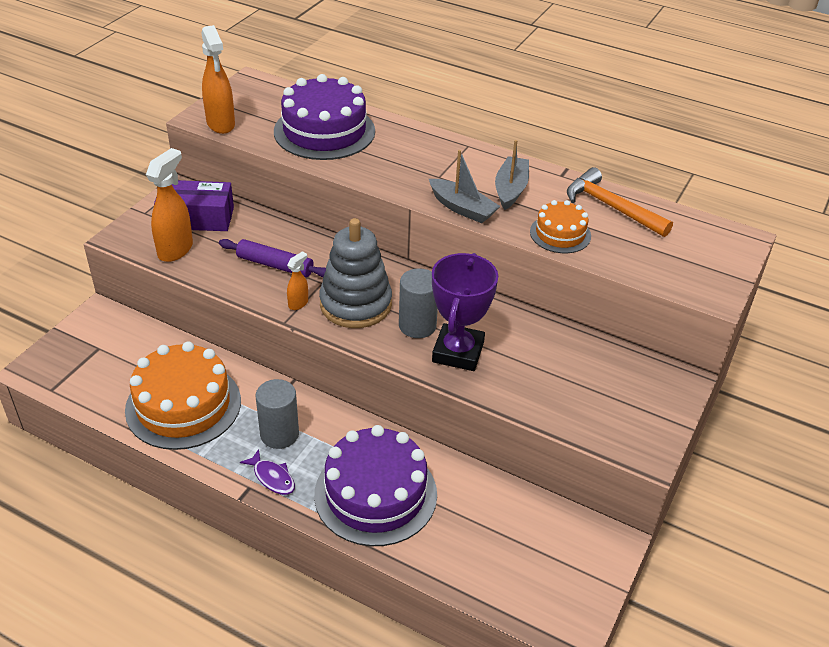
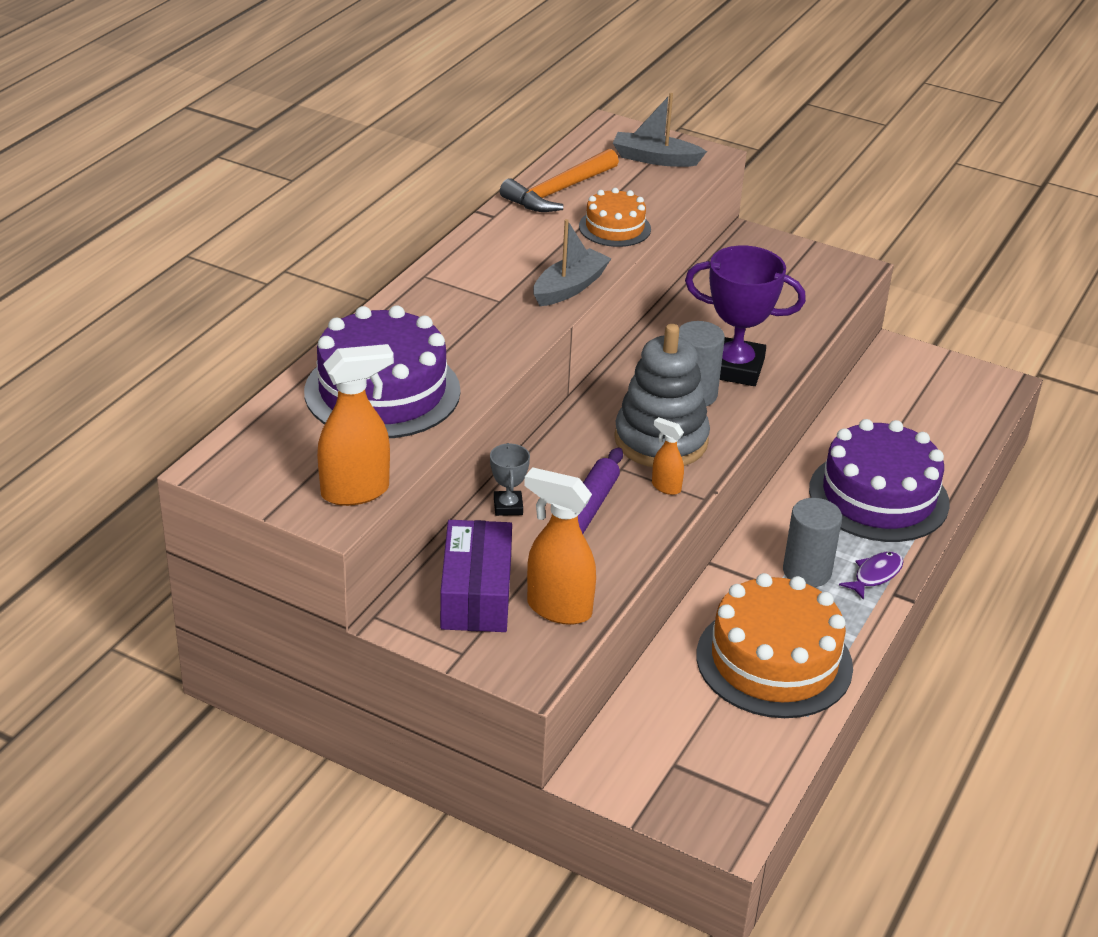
camera: 90 degrees left, 5 degrees down
grey boat [495,140,529,210] -> grey boat moved to [613,93,707,167]
none -> grey trophy [490,443,530,516]

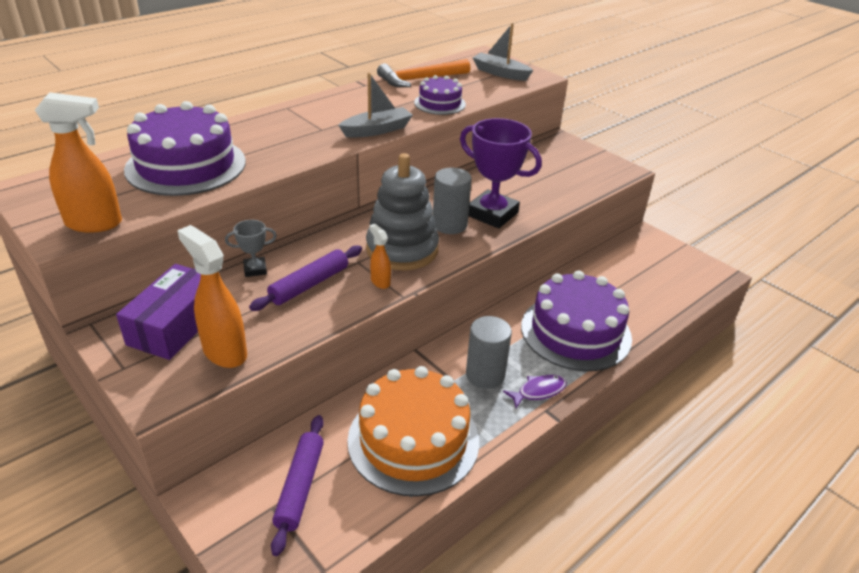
camera: 20 degrees right, 0 degrees up
grey trophy [490,443,530,516] -> grey trophy turned 60 degrees clockwise [225,220,277,277]
orange cake [579,188,651,247] -> purple cake [414,75,466,115]
none -> purple rolling pin [271,415,324,556]

